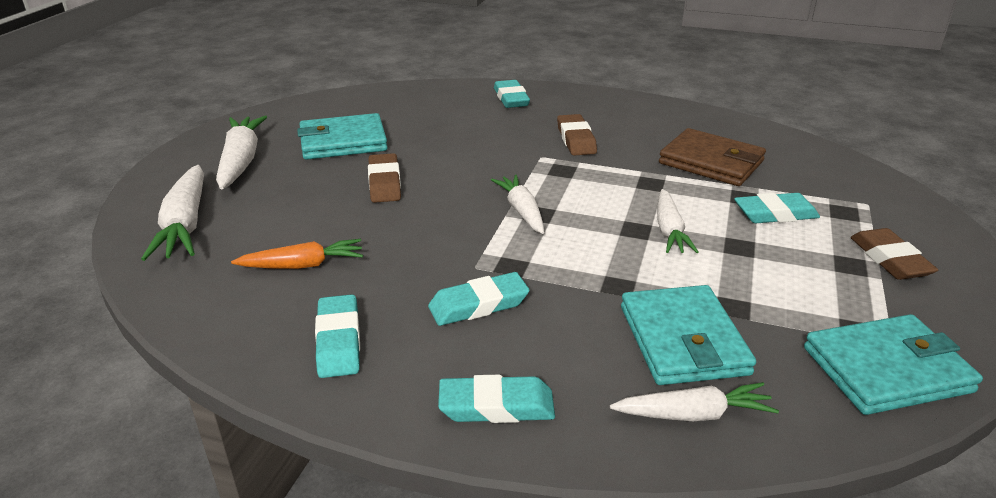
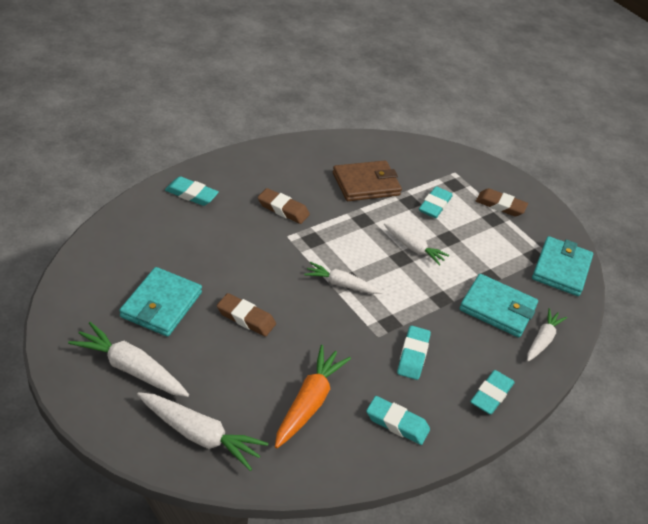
camera: 60 degrees left, 10 degrees up
orange carrot [231,239,363,269] -> orange carrot [275,345,351,449], size x1.52

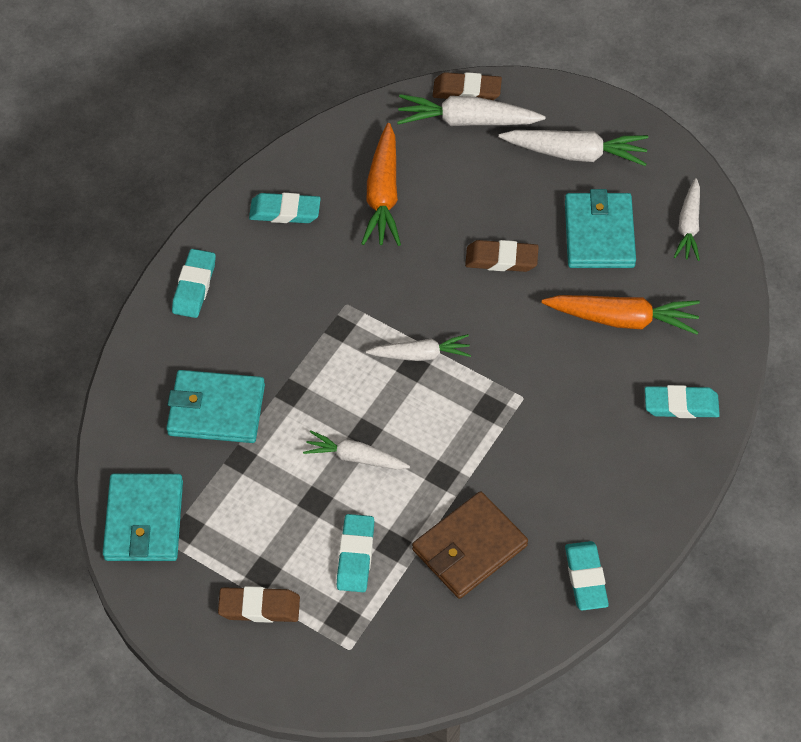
camera: 165 degrees right, 15 degrees up
brown eraser [258,188,310,224] -> brown eraser moved to [433,72,502,100]
turquoise eraser [397,326,431,380] -> turquoise eraser moved to [565,541,609,610]
white carrot [527,308,567,362] -> white carrot moved to [674,178,700,261]
none -> orange carrot [542,295,700,334]

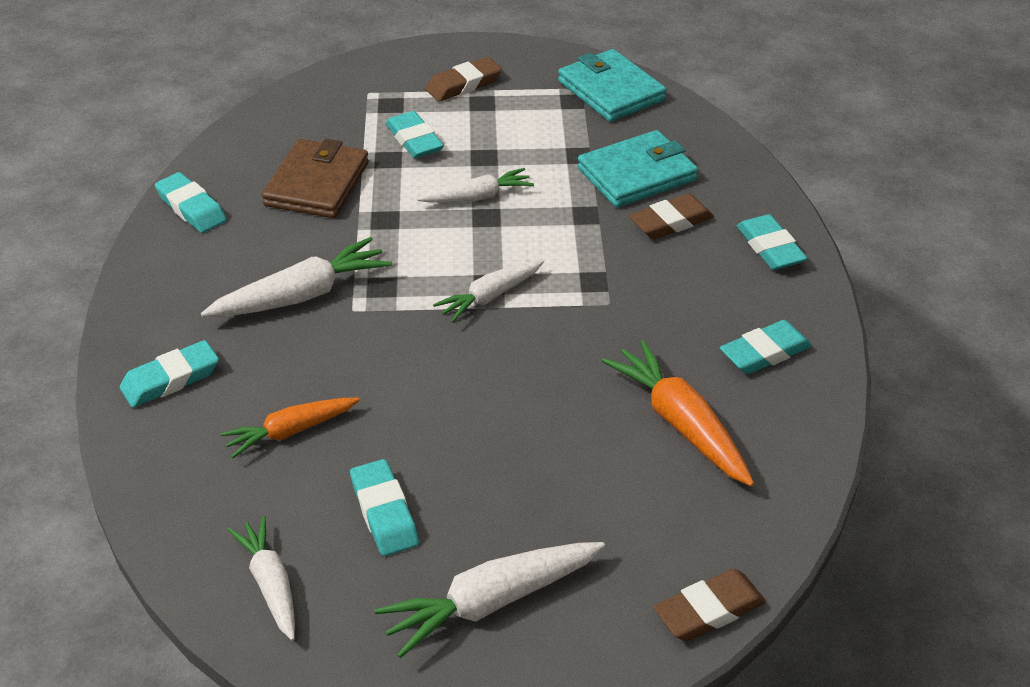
camera: 145 degrees right, 15 degrees down
white carrot [397,94,545,126] -> white carrot moved to [201,237,392,317]
brown eraser [465,240,539,272] -> brown eraser moved to [629,194,714,239]
orange carrot [542,295,700,334] -> orange carrot [220,398,360,458], size x0.66
turquoise wallet [565,189,636,268] -> turquoise eraser [350,459,419,556]

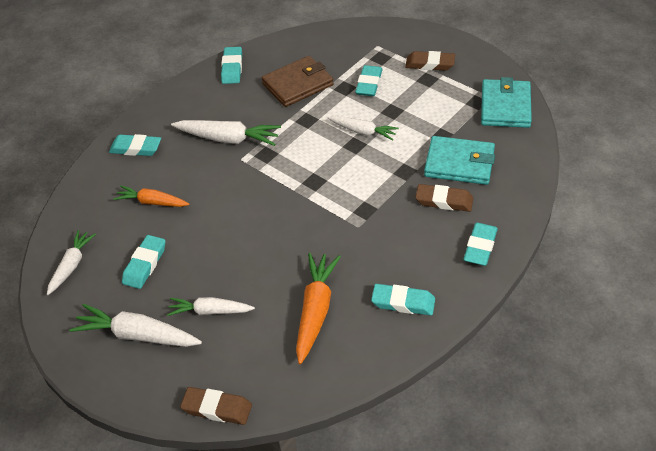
camera: 45 degrees right, 5 degrees up
white carrot [433,260,544,323] -> white carrot moved to [167,297,255,316]

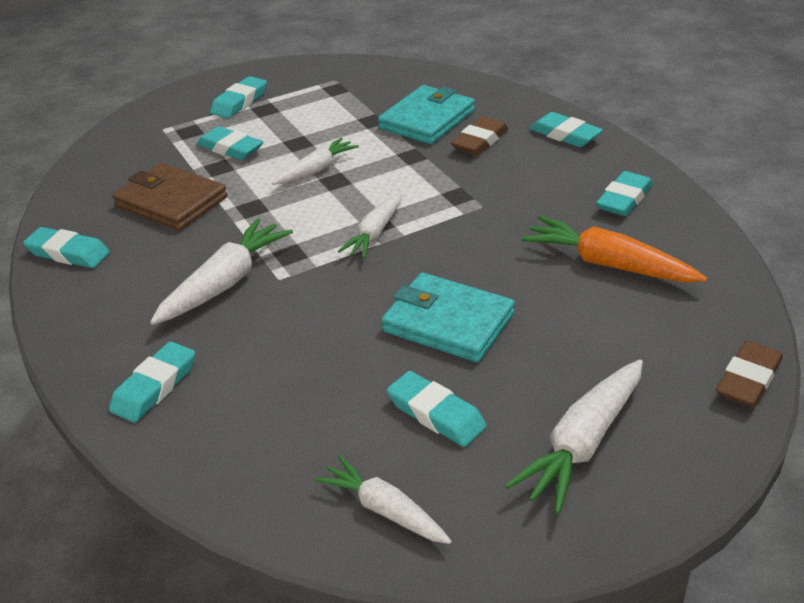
camera: 70 degrees left, 10 degrees down
orange carrot [113,185,189,207] -> none
white carrot [167,297,255,316] -> white carrot moved to [338,193,402,258]
brown wallet [262,56,334,107] -> brown wallet turned 45 degrees counterclockwise [112,163,227,231]
brown eraser [405,51,455,71] -> turquoise eraser [210,76,267,118]
turquoise wallet [481,77,532,128] -> turquoise wallet moved to [381,273,515,362]

